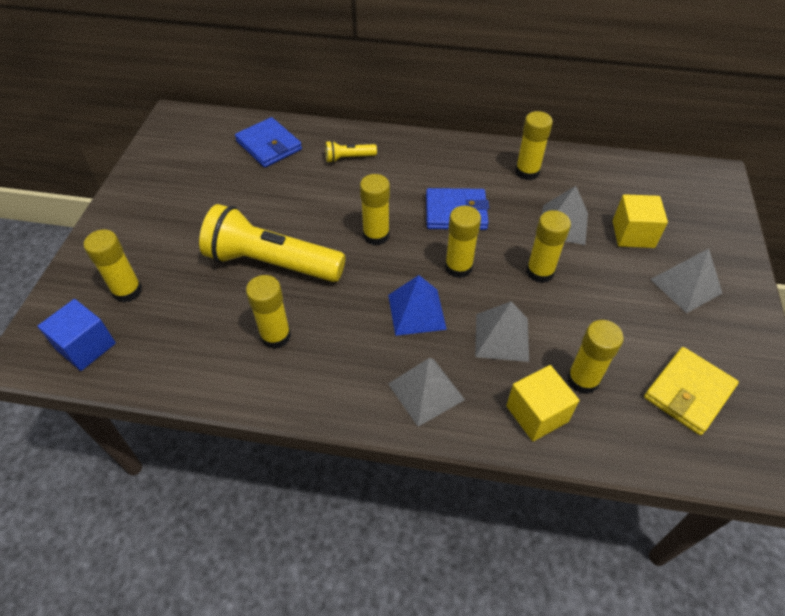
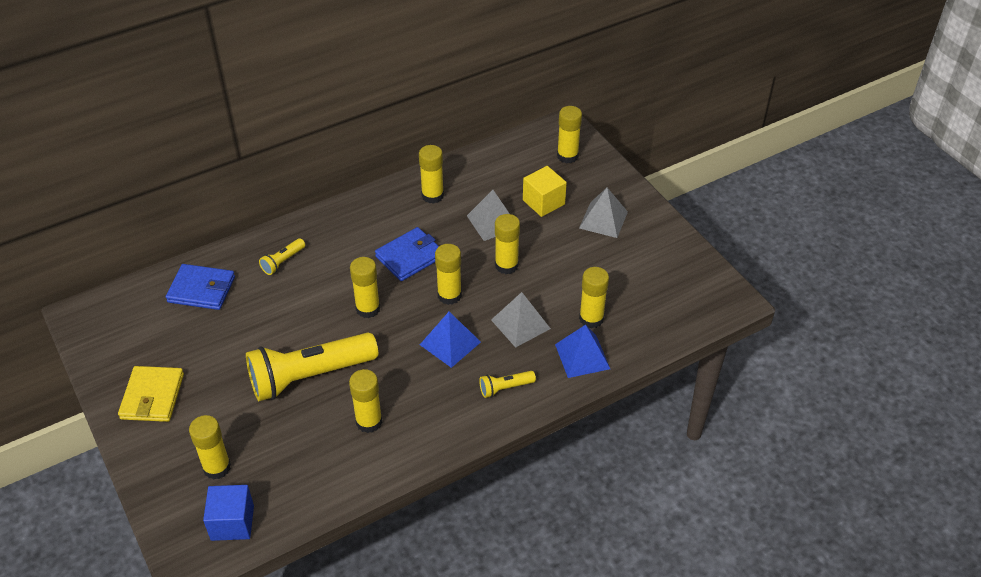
camera: 40 degrees left, 5 degrees down
grey pyramid [388,358,465,427] -> yellow flashlight [479,371,536,398]
yellow cube [506,365,579,441] -> blue pyramid [555,325,610,378]
yellow wallet [644,347,739,435] -> yellow wallet moved to [118,366,184,422]
none -> yellow glue stick [557,106,582,163]

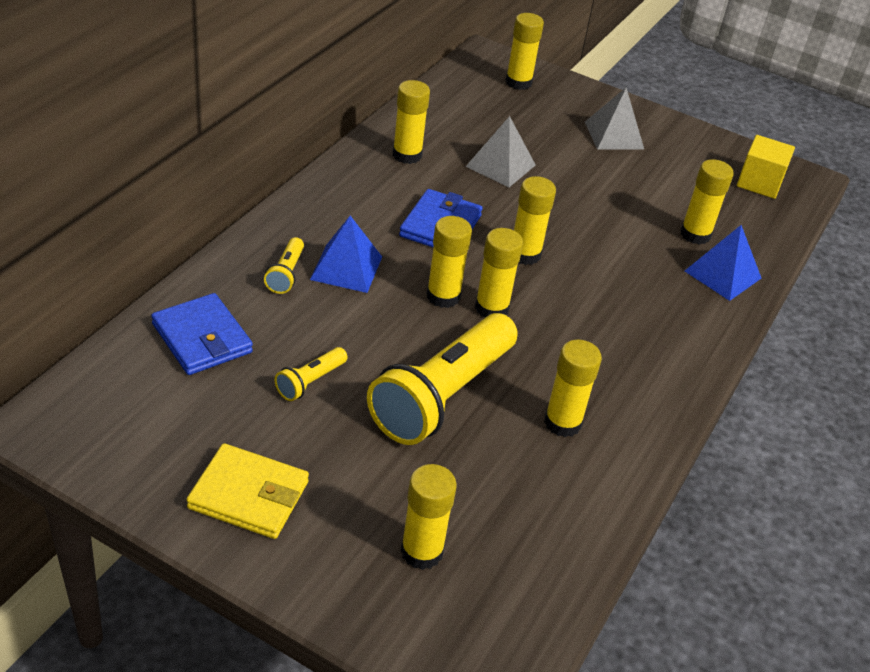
camera: 35 degrees left, 5 degrees down
yellow wallet [118,366,184,422] -> yellow wallet turned 45 degrees counterclockwise [187,443,309,539]
blue wallet [166,264,235,310] -> blue wallet turned 75 degrees clockwise [151,293,253,375]
blue cube [203,485,254,541] -> none
blue pyramid [420,312,481,368] -> blue pyramid moved to [310,216,382,293]
yellow flashlight [479,371,536,398] -> yellow flashlight moved to [275,347,347,401]
grey pyramid [491,292,551,348] -> none
yellow glue stick [495,214,520,274] -> yellow glue stick moved to [475,228,523,318]
yellow cube [523,166,567,217] -> yellow cube moved to [737,135,795,199]

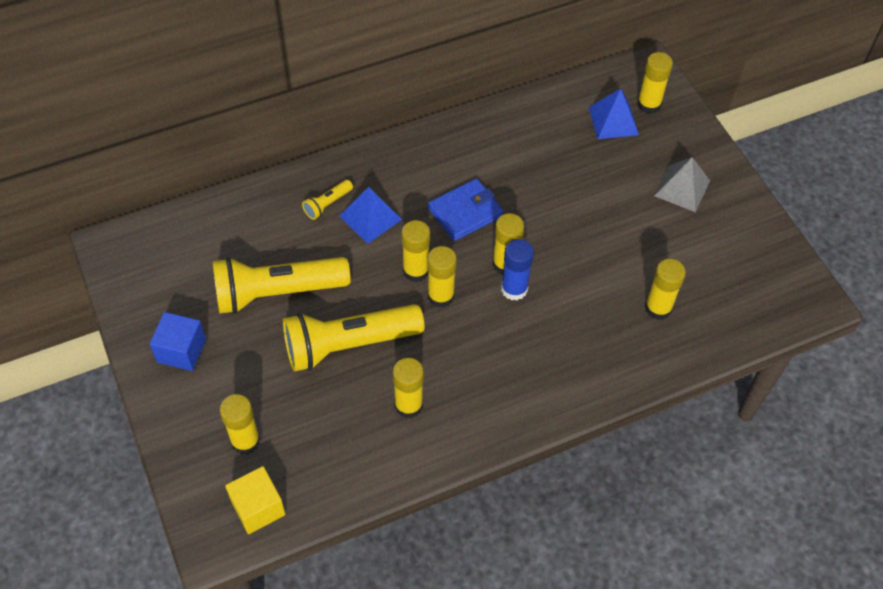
camera: 40 degrees right, 15 degrees up
blue wallet [151,293,253,375] -> none
yellow wallet [187,443,309,539] -> blue cube [150,312,206,371]
yellow flashlight [275,347,347,401] -> yellow flashlight [213,257,351,314], size x2.32
yellow glue stick [393,80,430,164] -> none
grey pyramid [465,116,536,187] -> none
blue pyramid [685,225,761,301] -> blue pyramid moved to [589,89,639,139]
yellow cube [737,135,795,199] -> yellow cube moved to [225,466,286,534]
none -> blue glue stick [501,239,534,300]

